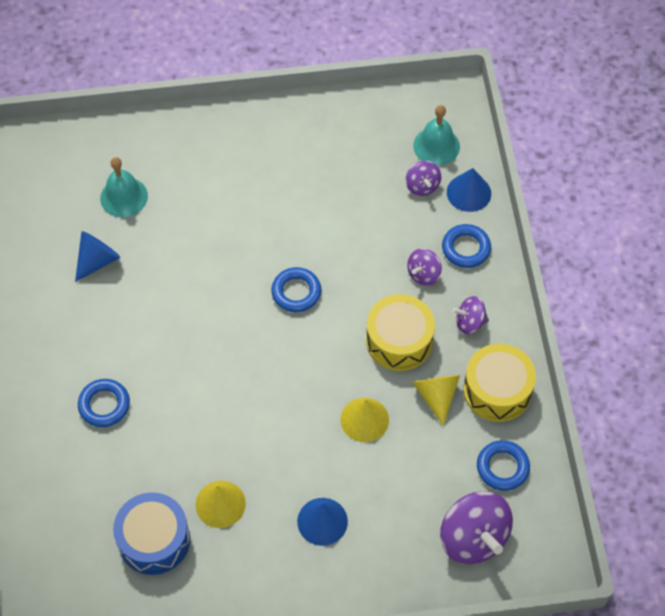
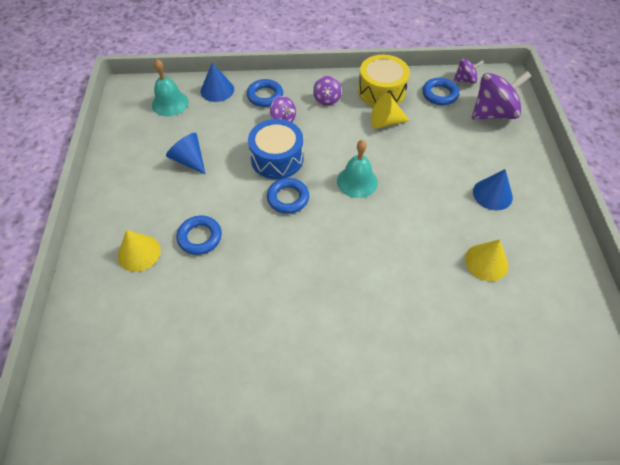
camera: 85 degrees left, 5 degrees down
blue cone [75,231,121,282] -> blue cone moved to [166,133,206,175]
blue ring [78,379,130,427] -> blue ring moved to [176,216,222,255]
turquoise bell [100,157,148,217] -> turquoise bell moved to [337,140,378,198]
blue drum [113,492,190,575] -> blue drum moved to [248,119,304,179]
yellow cone [340,398,389,442] -> yellow cone moved to [118,230,161,272]
yellow drum [366,294,435,371] -> none
purple spinning top [406,161,441,196] -> purple spinning top moved to [453,59,484,83]

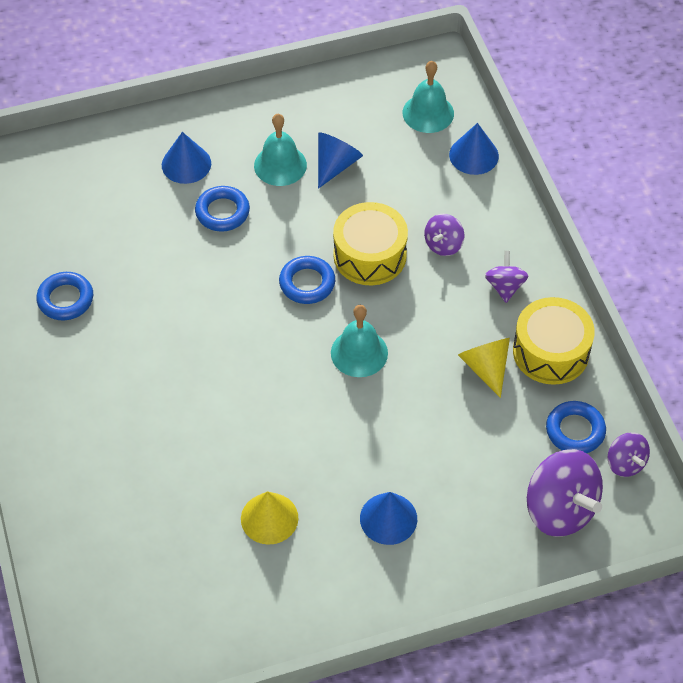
camera: 75 degrees right, 0 degrees up
yellow cone [118,230,161,272] -> blue cone [162,132,211,184]
blue ring [247,79,283,107] -> blue ring moved to [36,272,93,320]
blue drum [248,119,304,179] -> yellow drum [333,202,408,285]
purple spinning top [313,76,342,106] -> purple spinning top turned 105 degrees clockwise [485,251,528,303]
none -> turquoise bell [254,114,307,186]

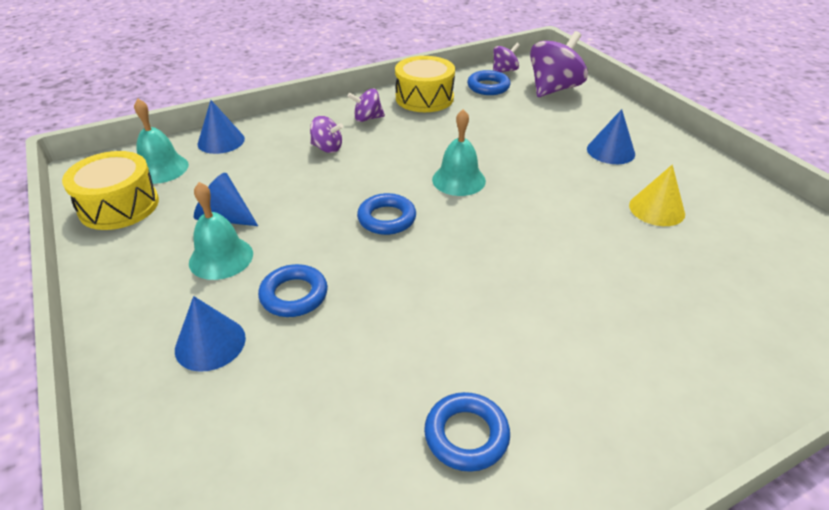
camera: 100 degrees left, 15 degrees down
yellow drum [333,202,408,285] -> yellow drum moved to [62,151,159,230]
yellow cone [458,338,510,398] -> none

